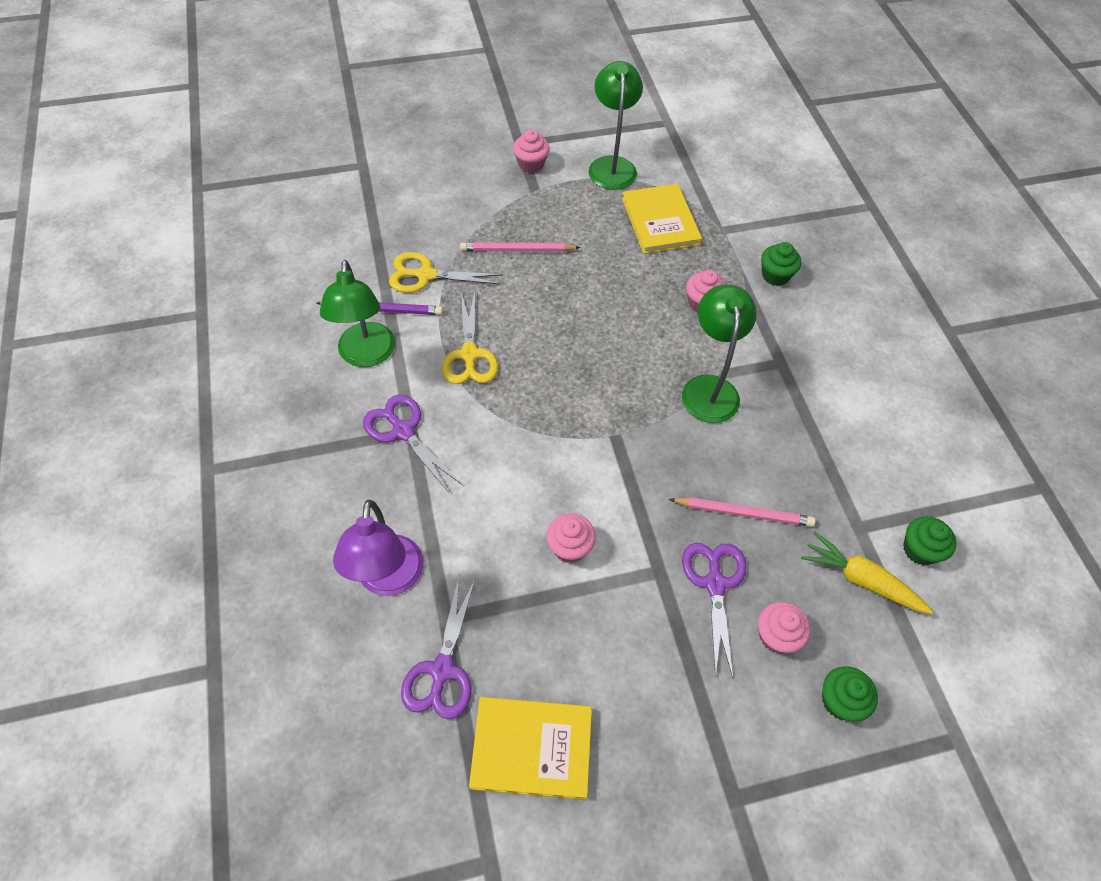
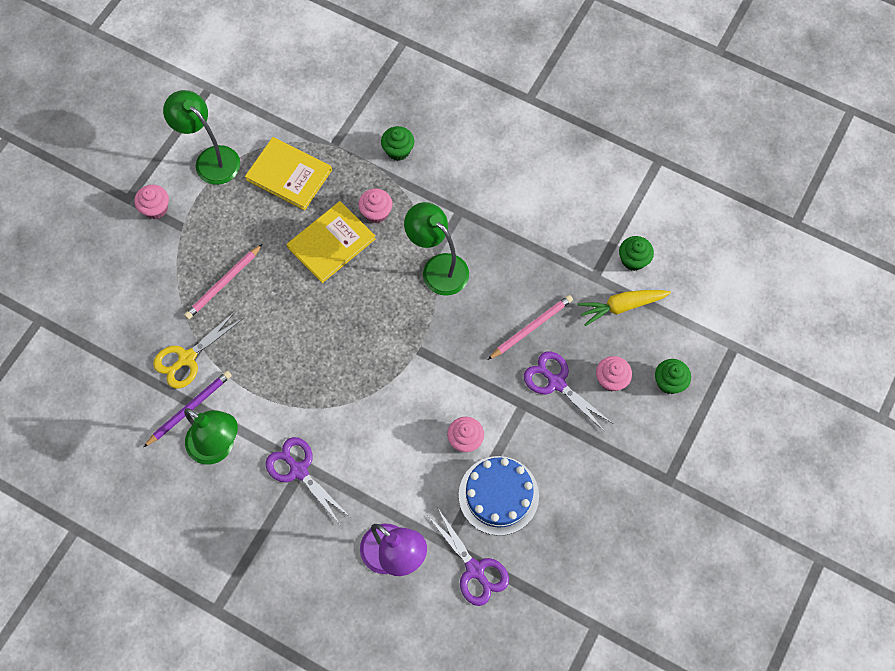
camera: 45 degrees left, 10 degrees up
purple scissors [363,395,462,493] -> purple scissors turned 45 degrees clockwise [265,437,350,524]
yellow scissors [442,292,498,384] -> none
yellow book [469,697,592,800] -> yellow book moved to [286,201,376,283]
none -> blue cake [459,456,539,536]

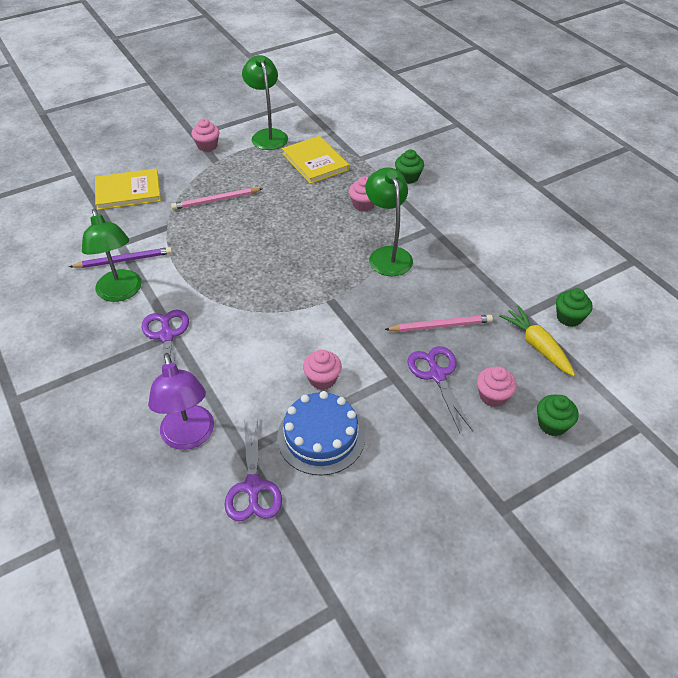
camera: 30 degrees right, 20 degrees down
yellow scissors [153,311,244,388] -> none
yellow book [286,201,376,283] -> yellow book moved to [95,168,161,210]
yellow carrot [577,290,671,326] -> yellow carrot turned 45 degrees clockwise [499,306,575,376]

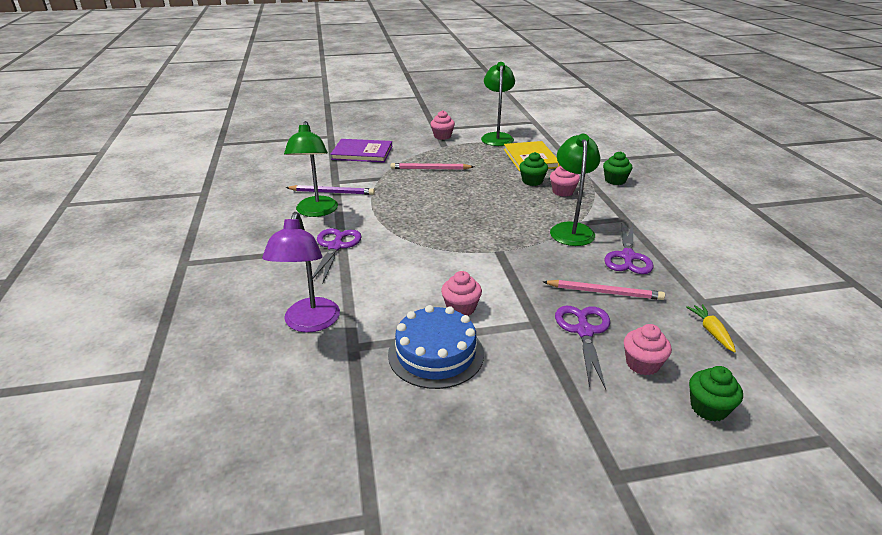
camera: 20 degrees right, 15 degrees down
yellow book [95,168,161,210] -> purple book [330,139,392,162]
purple scissors [225,417,282,521] -> purple scissors moved to [604,222,654,274]
yellow carrot [499,306,575,376] -> yellow carrot [686,304,736,353], size x0.64
green cupcake [556,288,593,327] -> green cupcake moved to [519,152,548,186]

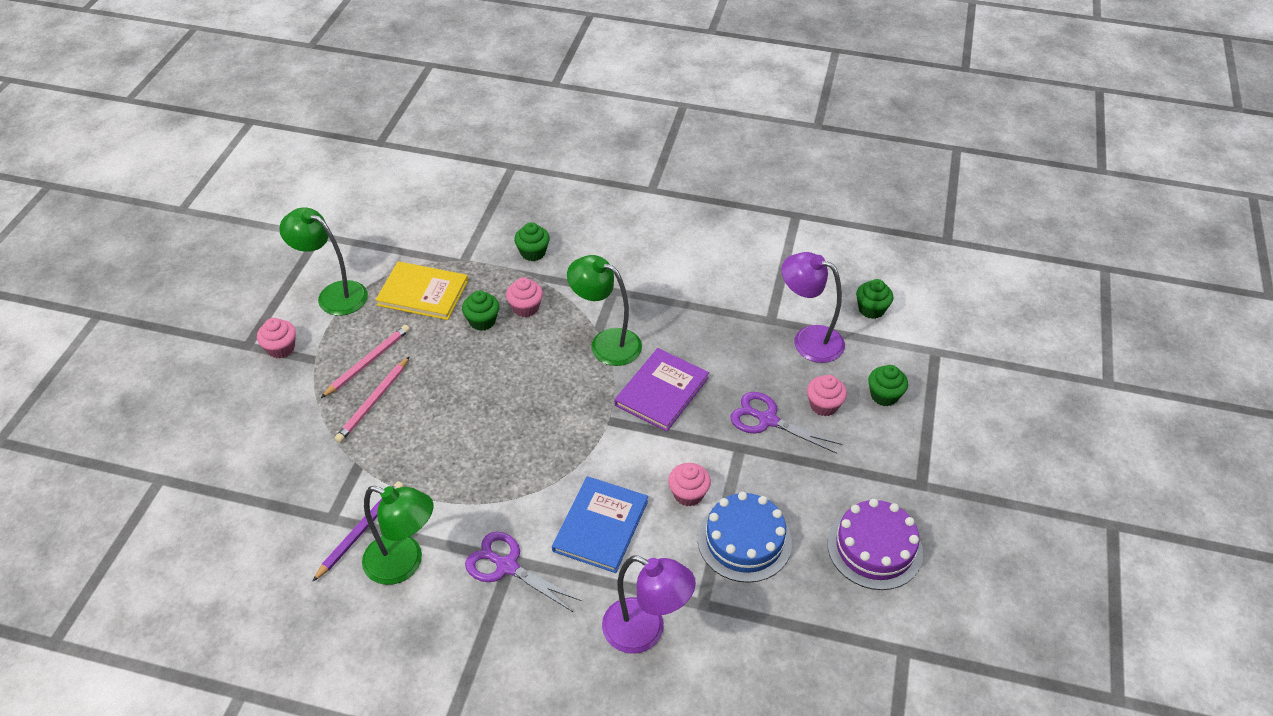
camera: 65 degrees left, 15 degrees up
purple book [330,139,392,162] -> purple book moved to [614,348,709,432]
pink pencil [543,280,665,300] -> pink pencil moved to [321,325,410,398]
purple scissors [604,222,654,274] -> none
yellow carrot [686,304,736,353] -> purple lamp [782,252,845,363]
none -> blue book [552,476,648,573]
none -> purple cake [827,499,923,590]
none -> green cupcake [856,279,893,319]

